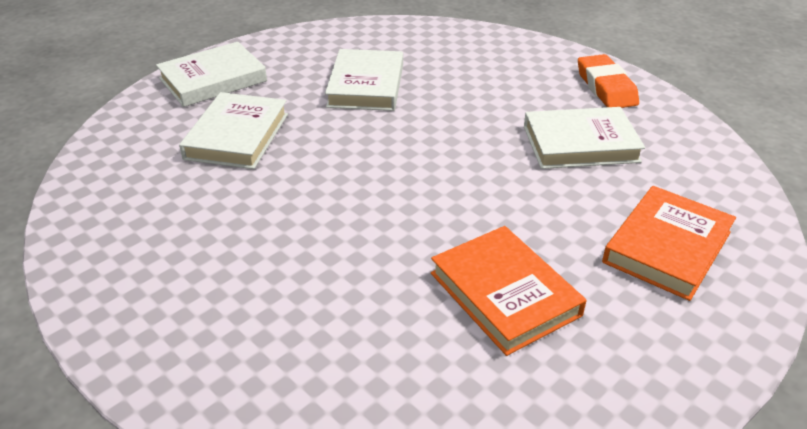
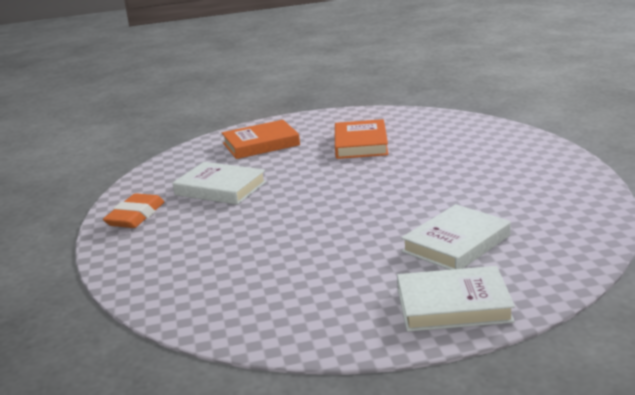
camera: 145 degrees left, 15 degrees down
white book [325,49,403,111] -> none

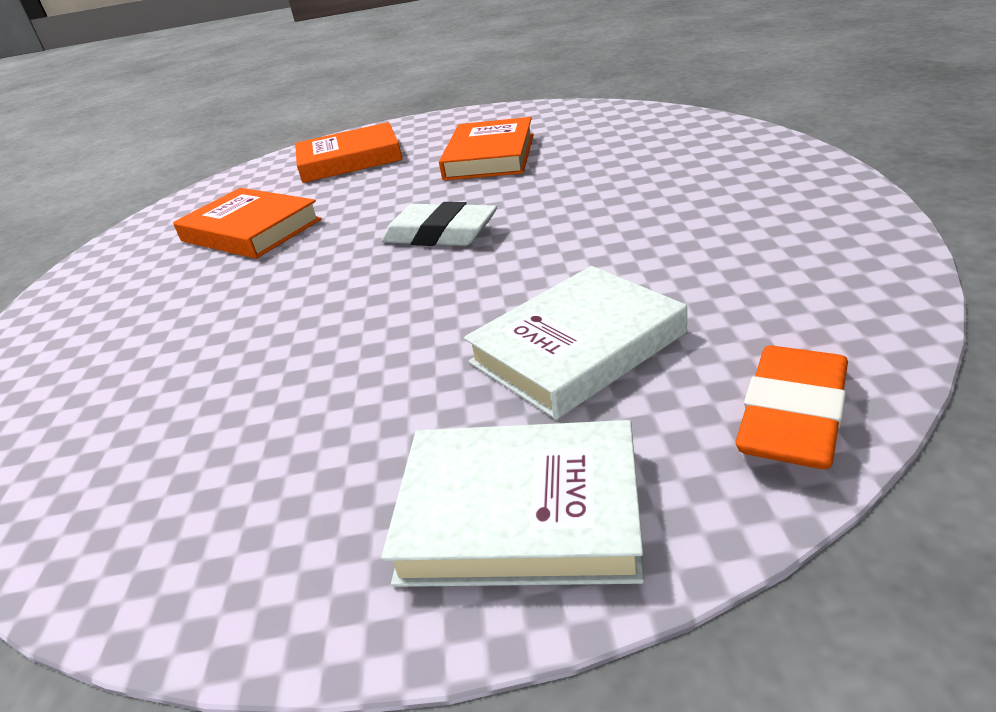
camera: 10 degrees right, 10 degrees up
orange eraser [103,193,164,228] -> orange eraser moved to [736,346,848,469]
white book [173,162,266,205] -> orange book [173,188,321,259]
none -> white eraser [381,202,497,246]

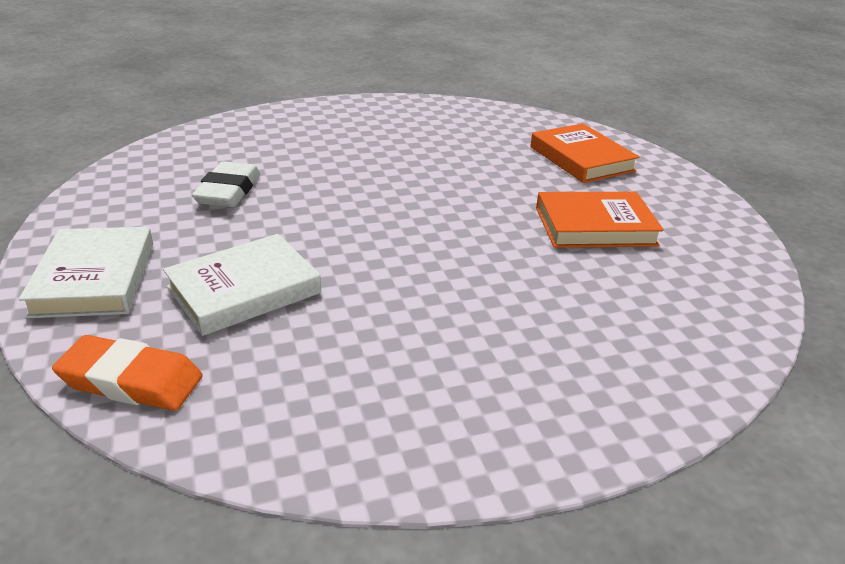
camera: 70 degrees right, 0 degrees up
orange book [173,188,321,259] -> none
white eraser [381,202,497,246] -> white eraser moved to [192,161,260,207]
white book [464,266,687,420] -> white book turned 75 degrees counterclockwise [163,234,321,336]

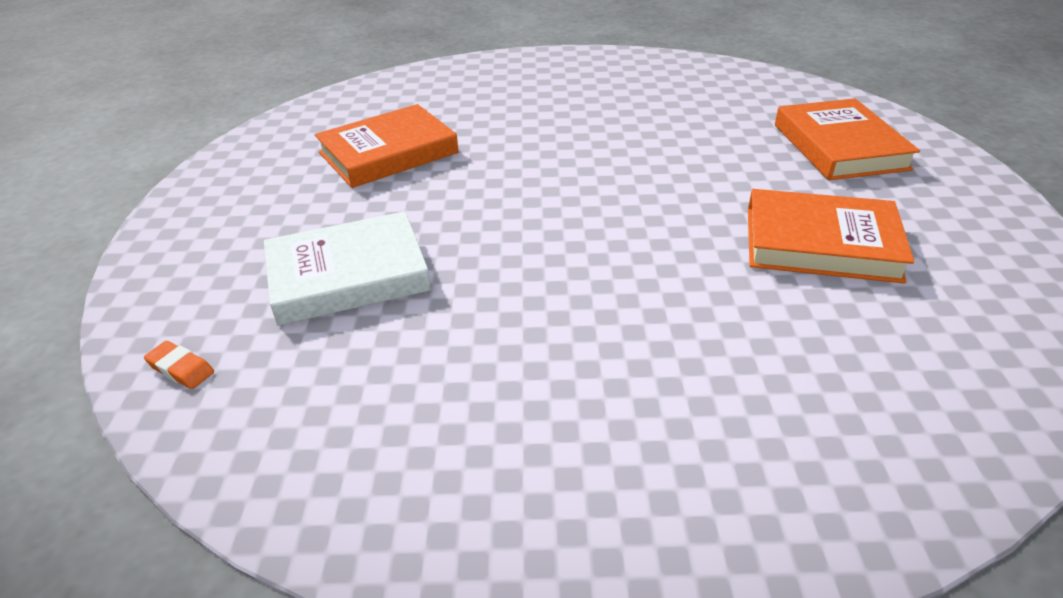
camera: 20 degrees right, 5 degrees up
white book [19,227,153,318] -> none
orange eraser [52,335,203,411] -> orange eraser [144,341,214,389], size x0.46
white eraser [192,161,260,207] -> orange book [315,104,459,188]

